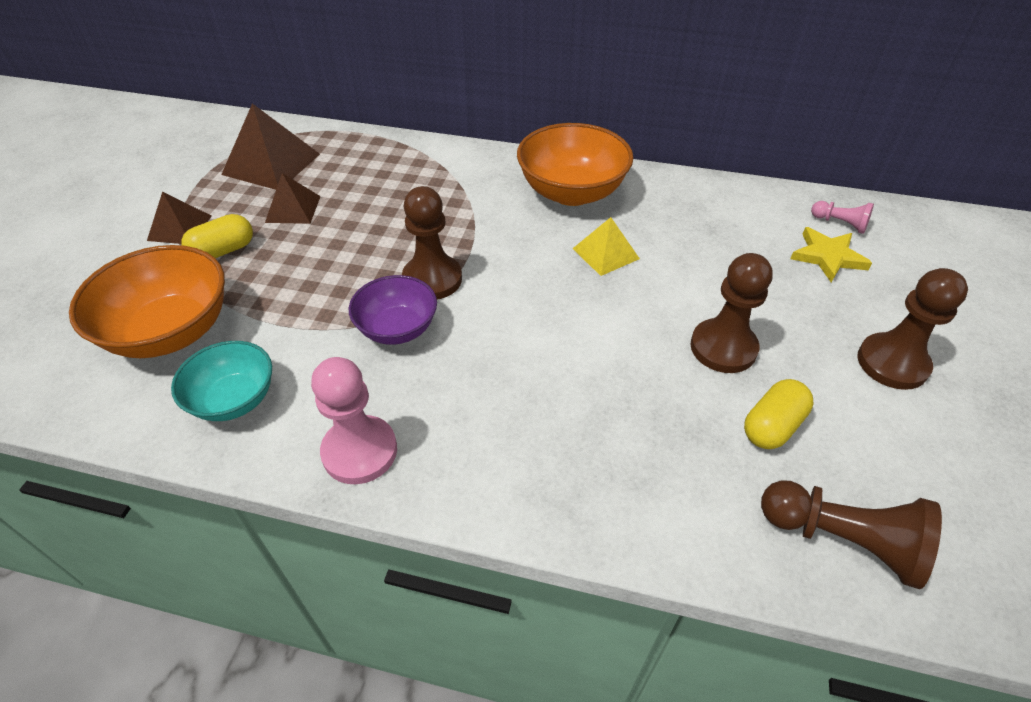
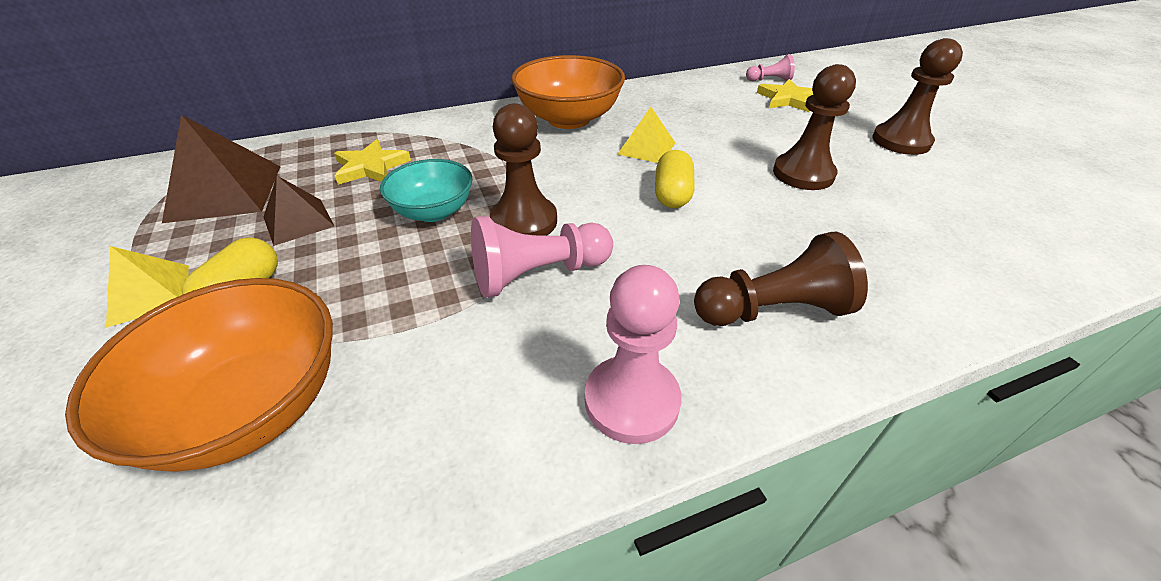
camera: 35 degrees left, 5 degrees down
brown pyramid [147,192,212,244] -> yellow pyramid [106,246,189,328]
turquoise bowl [171,341,272,421] -> turquoise bowl moved to [380,159,473,222]
purple bowl [349,275,437,345] -> pink pawn [471,216,613,298]
yellow capsule [744,379,813,449] -> yellow capsule moved to [655,150,695,208]
brown pawn [761,480,942,589] -> brown pawn moved to [694,232,868,326]
none -> yellow star [334,139,411,185]

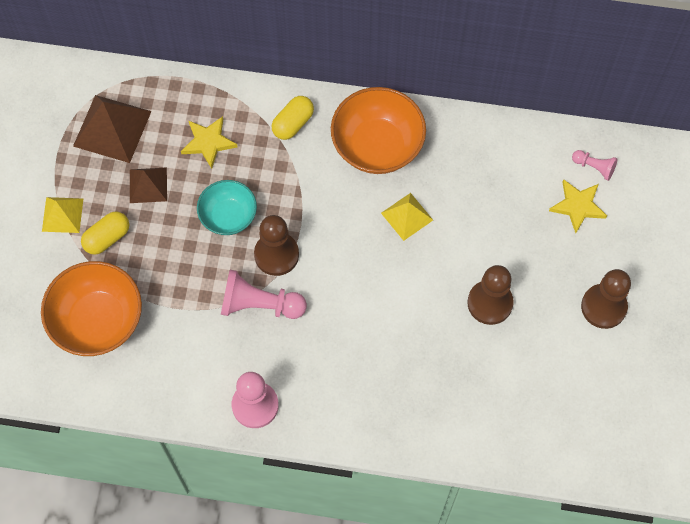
camera: 30 degrees right, 25 degrees up
yellow capsule [655,150,695,208] -> yellow capsule moved to [271,96,314,140]
brown pawn [694,232,868,326] -> none

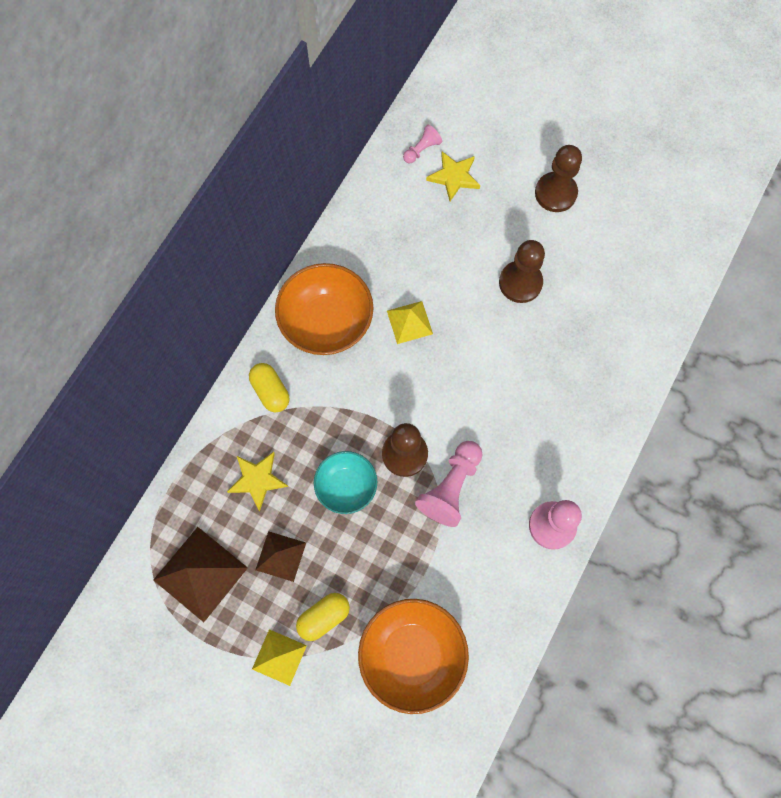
camera: 70 degrees left, 5 degrees up
yellow capsule [81,211,129,255] -> yellow capsule turned 75 degrees clockwise [296,593,350,641]

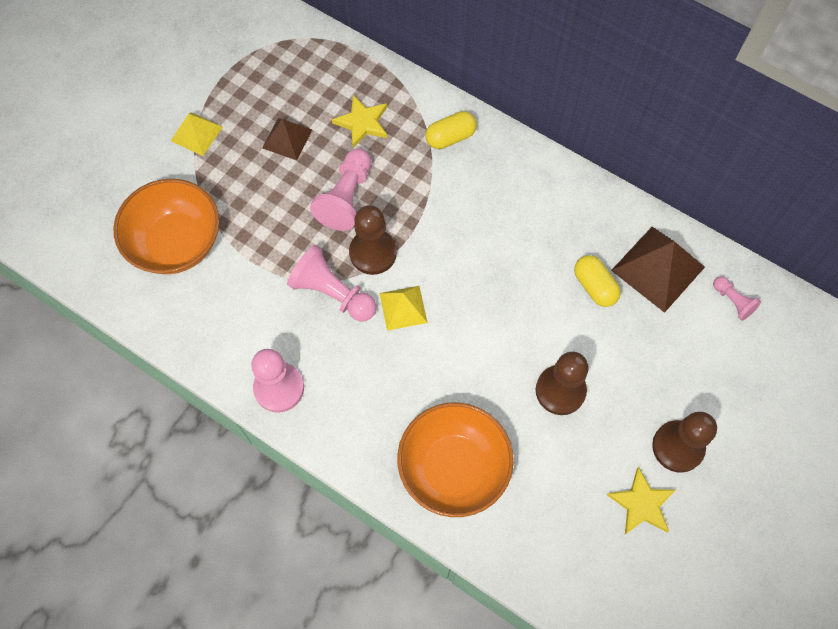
camera: 95 degrees right, 5 degrees down
brown pyramid [154,527,248,622] -> brown pyramid moved to [611,227,705,313]
orange bowl [275,263,373,355] -> orange bowl moved to [397,403,514,517]
yellow capsule [296,593,350,641] -> yellow capsule moved to [574,255,621,307]
turquoise bowl [314,451,377,514] -> pink pawn [310,148,371,231]
yellow pyramid [387,301,433,344] -> yellow pyramid moved to [379,286,428,331]
yellow star [426,151,480,201] -> yellow star moved to [607,467,675,534]

